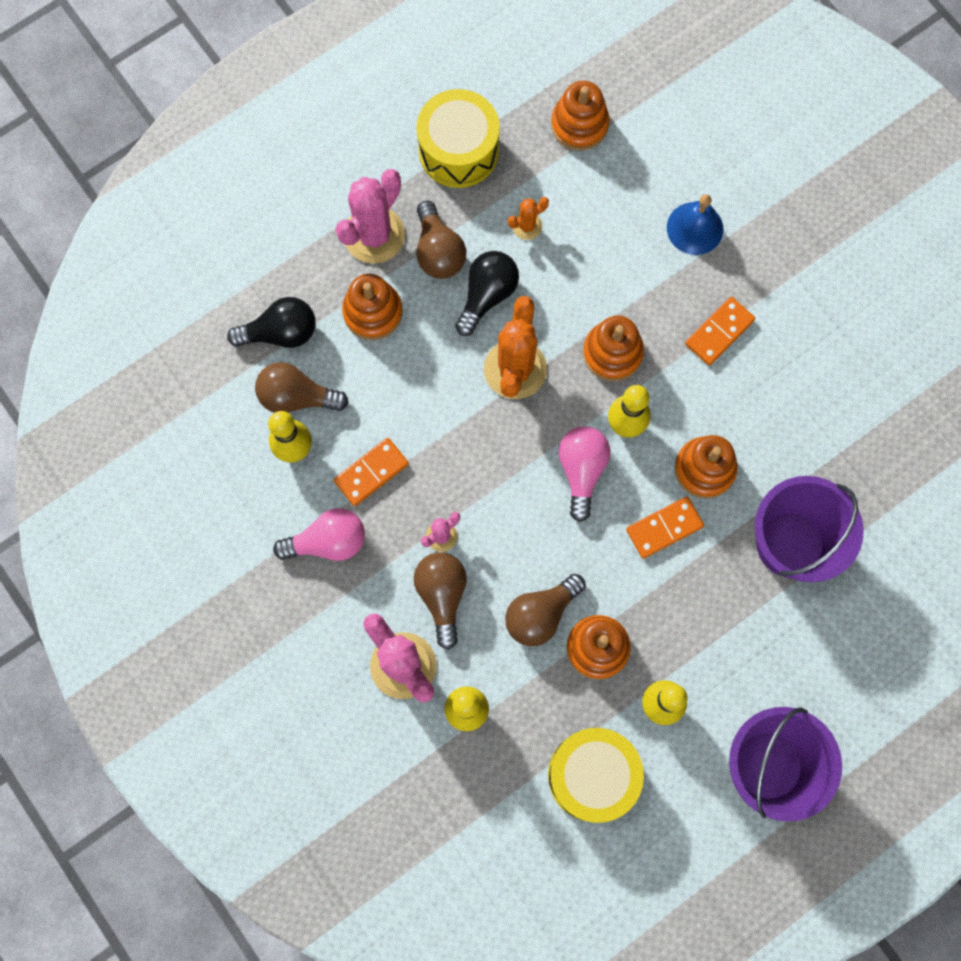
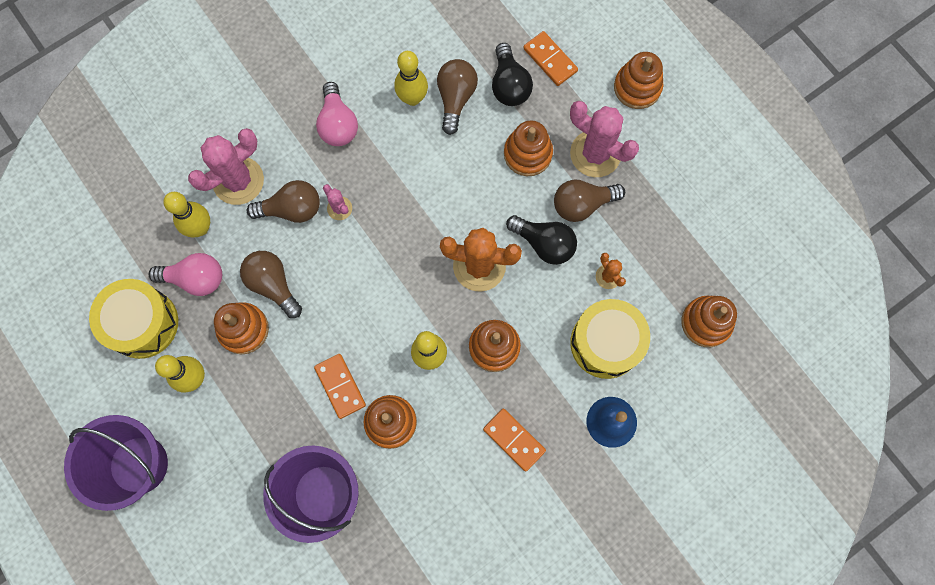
camera: 90 degrees right, 0 degrees up
orange domino [334,438,409,506] -> orange domino moved to [523,31,578,86]
yellow drum [416,89,500,188] -> yellow drum moved to [570,299,650,379]
pink light bulb [558,426,610,522] -> pink light bulb moved to [148,253,222,296]
none -> orange stacking toy [614,52,663,109]

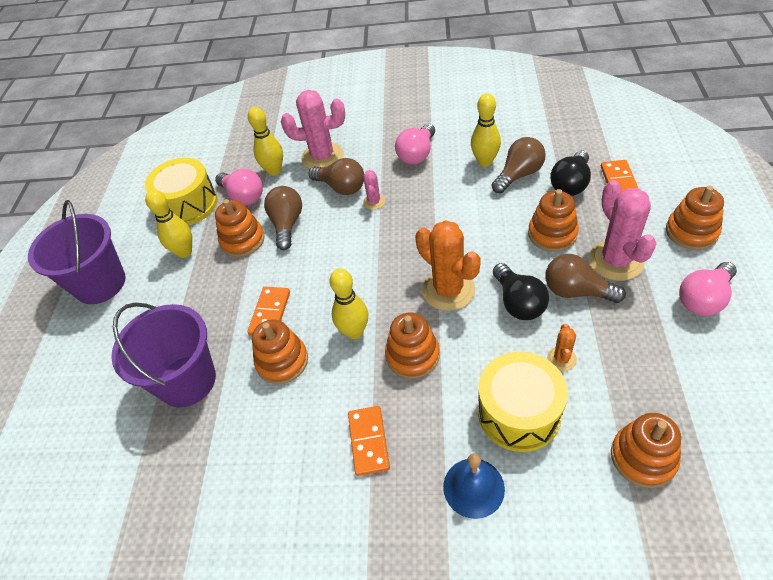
camera: 45 degrees right, 25 degrees down
none -> pink light bulb [679,262,737,316]

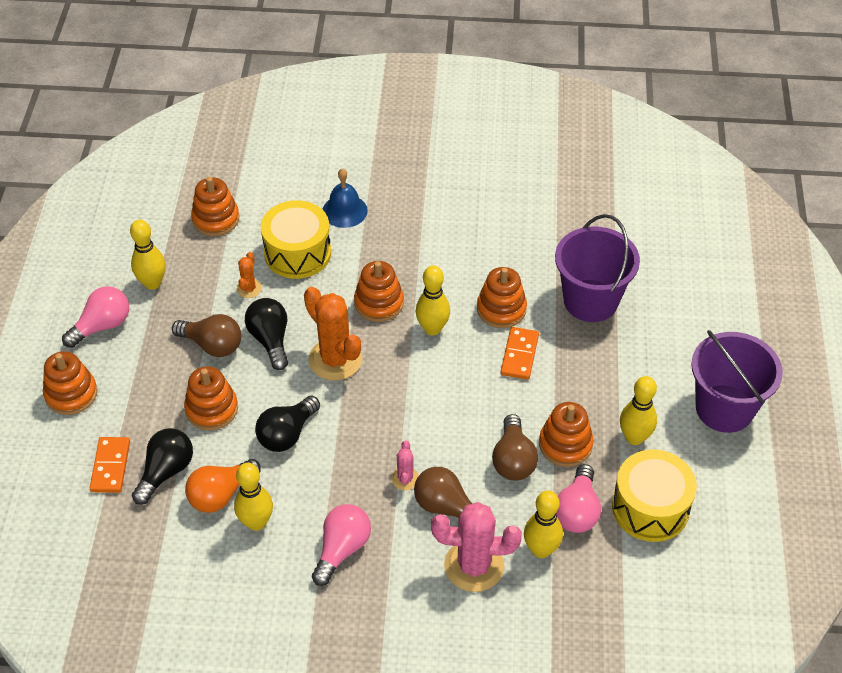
camera: 175 degrees right, 0 degrees up
pink light bulb [215,169,263,206] -> pink light bulb turned 120 degrees counterclockwise [556,464,601,533]
orange domino [348,406,390,476] -> none
brown light bulb [492,137,546,193] -> orange light bulb [185,459,261,513]
pink cactus [589,180,656,281] -> none
none -> yellow bowling pin [130,220,166,290]
none -> black light bulb [255,396,320,452]

